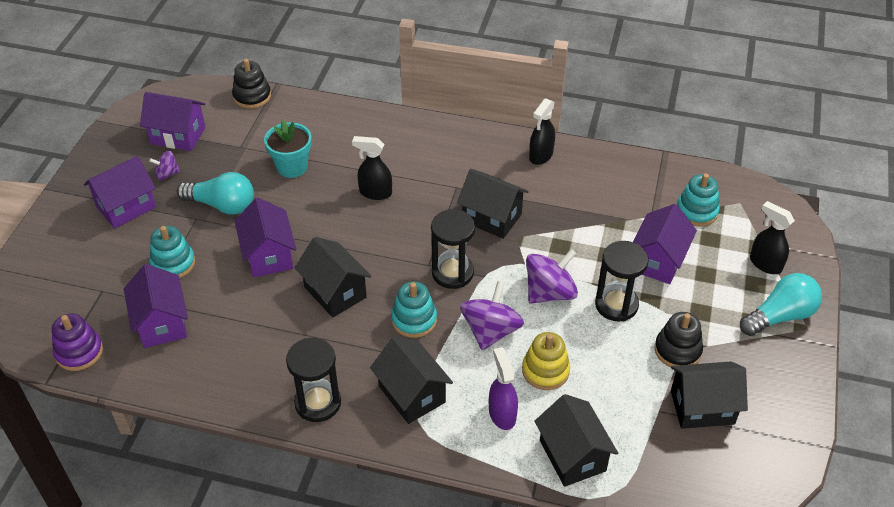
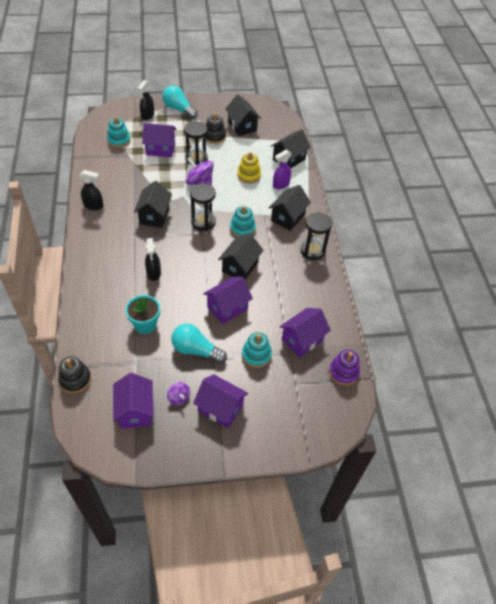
camera: 115 degrees left, 5 degrees up
turquoise light bulb [177,172,254,214] -> turquoise light bulb turned 60 degrees counterclockwise [171,324,227,364]
purple spinning top [460,281,524,350] -> none

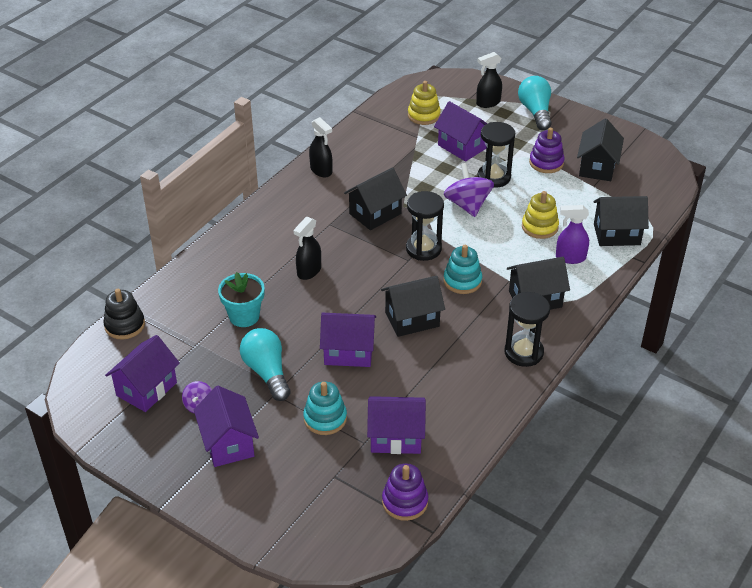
camera: 45 degrees right, 10 degrees down
turquoise stacking toy [107,117,131,148] -> yellow stacking toy [408,81,441,125]
black stacking toy [206,113,226,144] -> purple stacking toy [529,128,564,173]

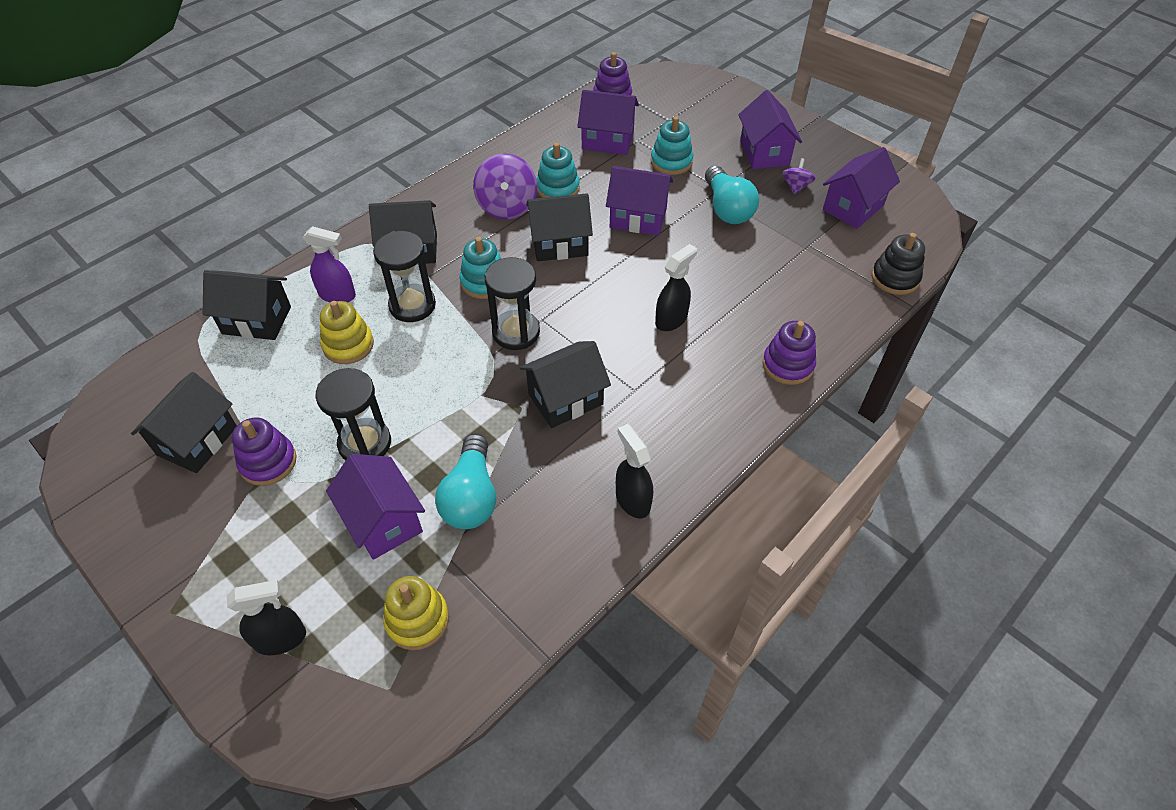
camera: 170 degrees left, 10 degrees up
turquoise flower pot [218,272,264,327] -> none
purple spinning top [444,163,494,217] -> purple spinning top moved to [473,153,537,220]
black hourglass [504,292,550,367] -> black hourglass moved to [373,231,436,322]
turquoise light bulb [518,76,552,130] -> turquoise light bulb moved to [435,433,496,529]
none -> turquoise stacking toy [536,143,580,198]
none -> purple stacking toy [763,321,816,385]

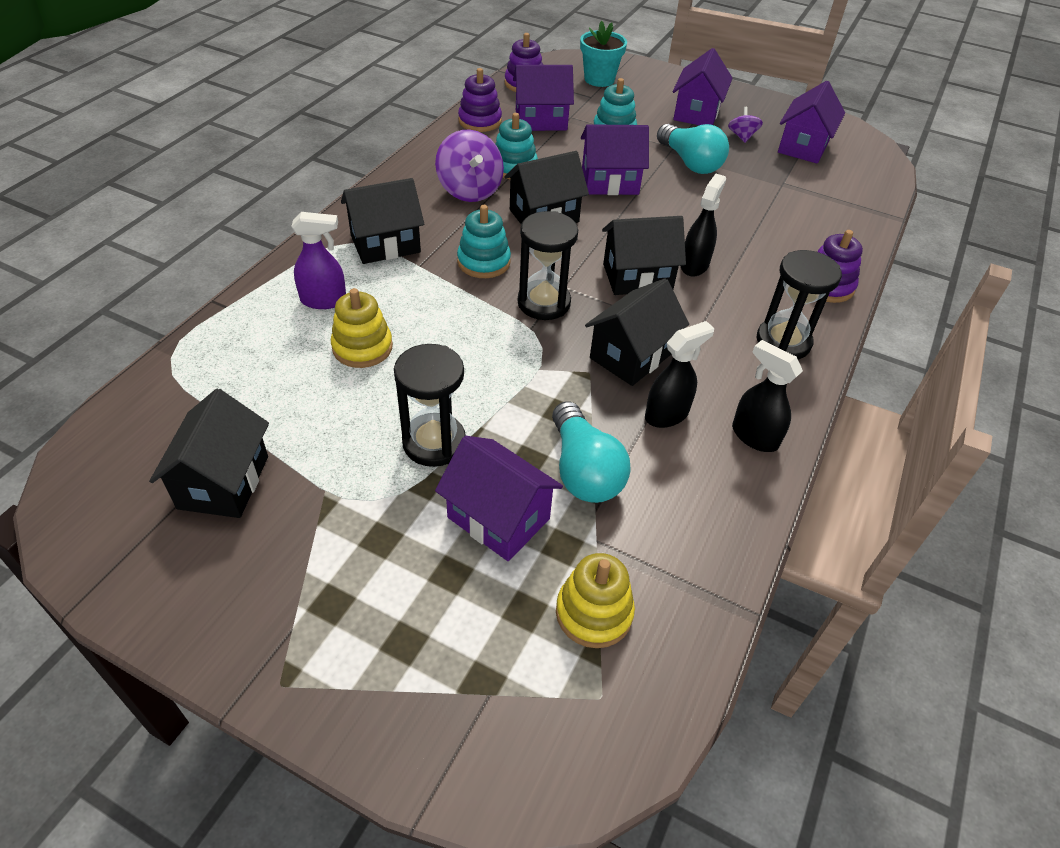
camera: 20 degrees left, 5 degrees down
black house [203,270,291,340] -> black house moved to [602,216,686,295]
black spray bottle [227,580,306,655] -> black spray bottle moved to [645,321,714,428]
purple stacking toy [232,417,297,486] -> purple stacking toy moved to [458,68,502,132]
black hourglass [373,231,436,322] -> black hourglass moved to [756,250,842,359]
purple house [738,90,802,169] -> purple house turned 45 degrees clockwise [673,48,733,125]
black stacking toy [872,233,925,295] -> none
none -> turquoise flower pot [580,21,627,87]

